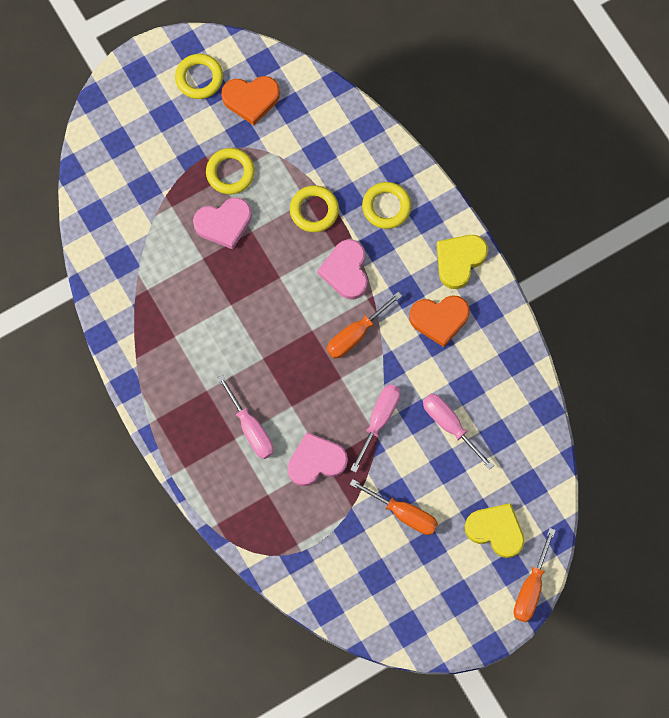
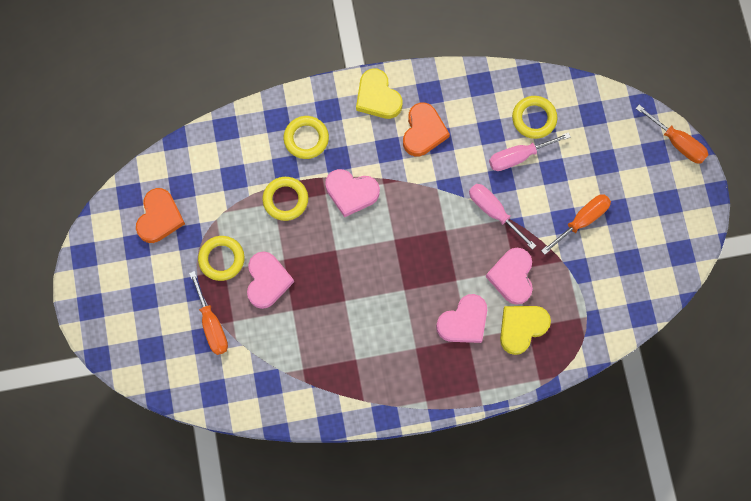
camera: 70 degrees left, 0 degrees up
yellow ring [175,54,223,99] -> yellow ring moved to [512,96,557,139]
pink screwdriver [217,375,274,459] -> pink heart [436,294,487,343]
orange screwdriver [326,292,402,358] -> orange screwdriver moved to [189,271,228,355]
yellow heart [465,503,525,558] -> yellow heart moved to [500,306,551,355]

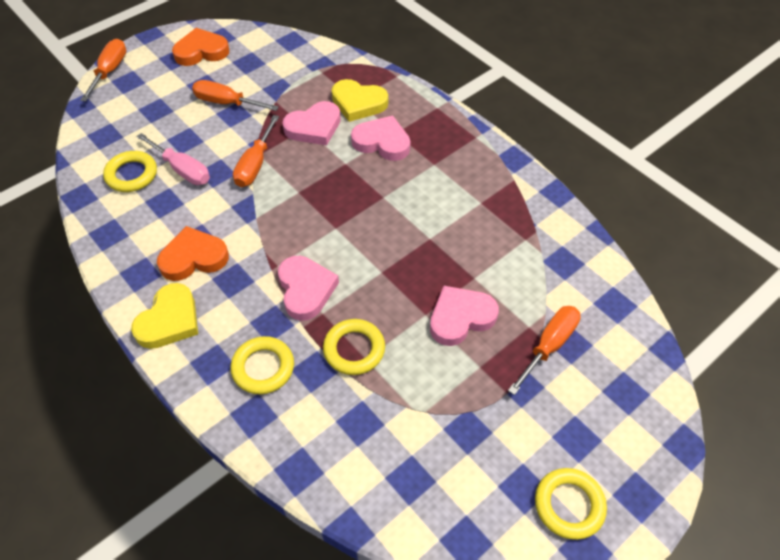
camera: 120 degrees left, 20 degrees down
orange heart [136,188,185,243] -> orange heart moved to [172,28,229,66]
yellow ring [198,236,245,281] -> yellow ring moved to [535,468,607,540]
pink screwdriver [469,184,536,250] -> orange screwdriver [233,115,279,187]

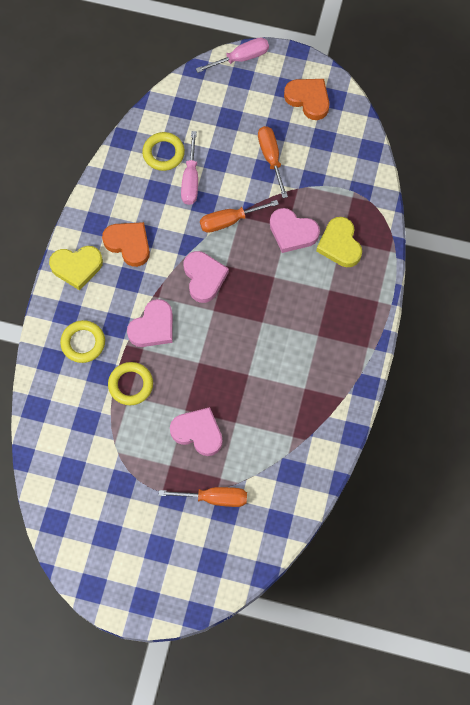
camera: 55 degrees right, 15 degrees up
orange screwdriver [80,39,126,101] -> pink screwdriver [196,37,269,73]
pink heart [351,115,410,161] -> pink heart moved to [184,251,229,303]
yellow ring [535,468,607,540] -> none

